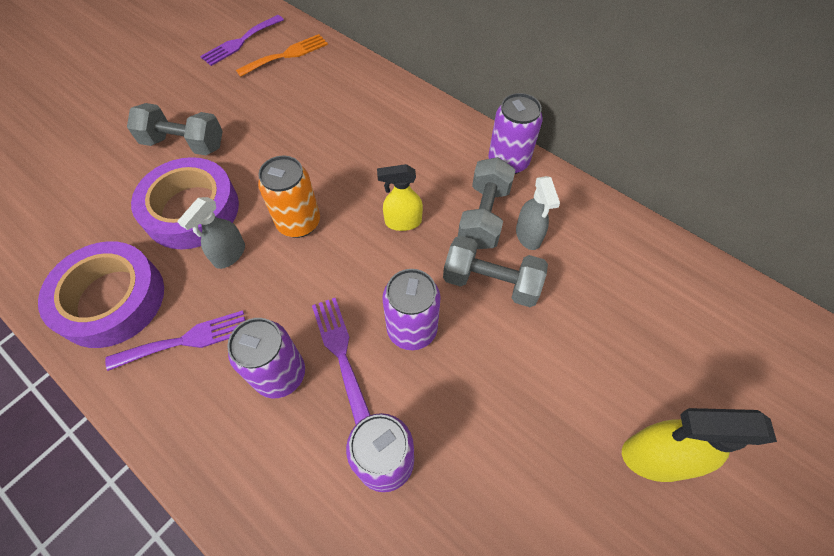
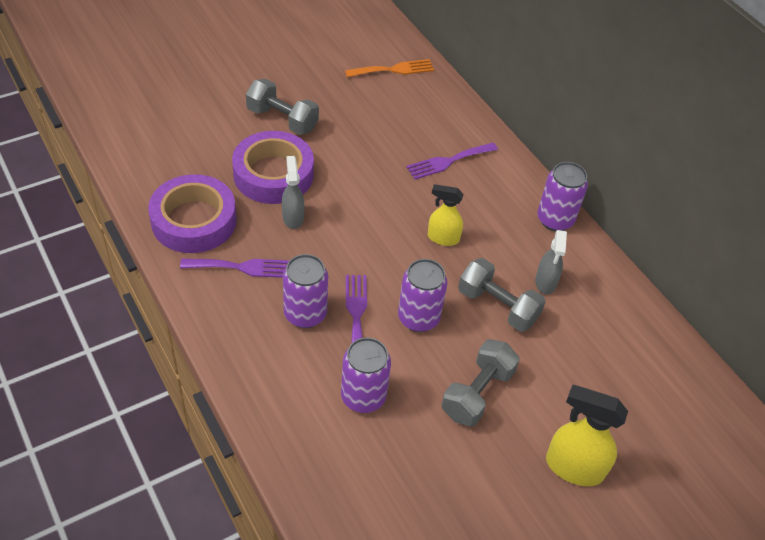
camera: 15 degrees right, 10 degrees down
grey spray bottle [177,197,245,269] -> grey spray bottle turned 120 degrees clockwise [282,156,304,229]
purple fork [200,15,284,66] -> purple fork moved to [406,143,498,179]
orange can [258,156,320,238] -> none
grey dumbbell [458,157,515,249] -> grey dumbbell moved to [441,339,520,427]

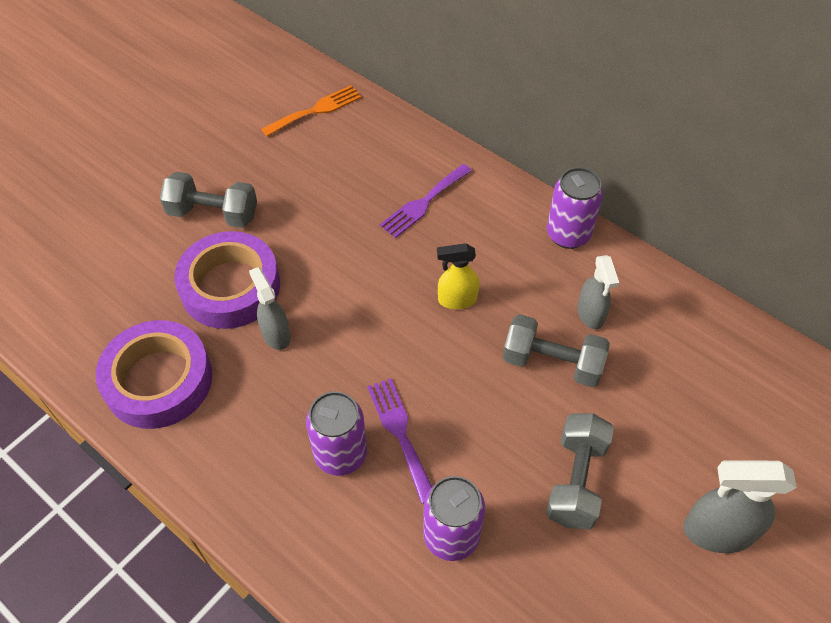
camera: 15 degrees left, 5 degrees up
purple fork [180,259,290,278] -> none
purple can [398,259,448,332] -> none
yellow spray bottle [546,385,628,486] -> grey spray bottle [683,460,797,553]

